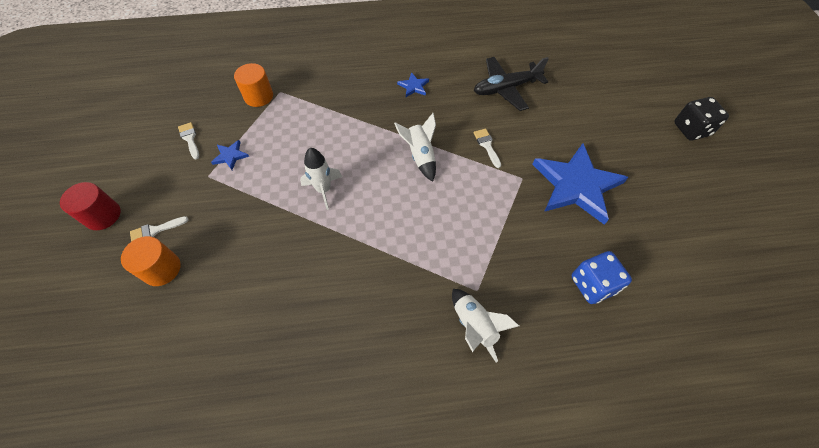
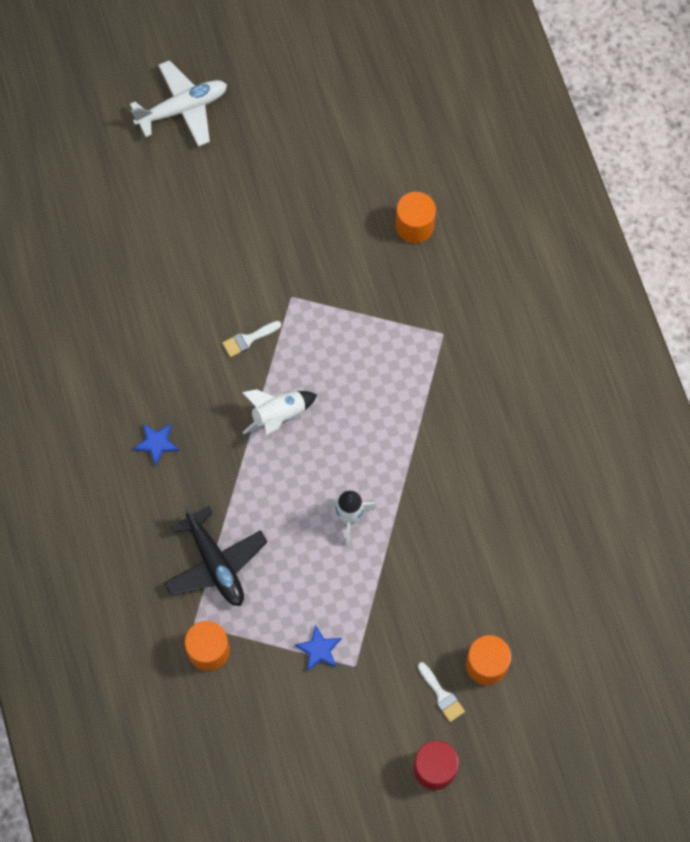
camera: 100 degrees left, 10 degrees up
white brush [178,122,199,159] -> none
white rocket [452,289,519,363] -> none
black plane [474,57,549,111] -> black plane moved to [164,506,267,606]
blue star [532,143,628,225] -> none
blue dice [572,251,632,304] -> orange cylinder [396,192,436,243]
black dice [674,97,729,140] -> white plane [130,60,227,147]

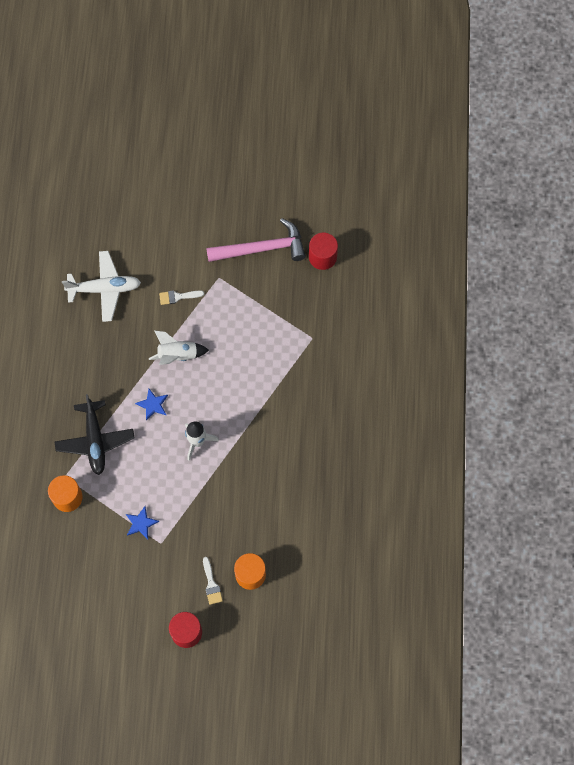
camera: 20 degrees right, 0 degrees up
white plane [130,60,227,147] -> white plane moved to [62,251,141,322]
blue star [133,424,179,466] -> blue star moved to [135,389,168,421]
orange cylinder [396,192,436,243] -> red cylinder [309,233,338,270]
none -> pink hammer [206,218,306,262]

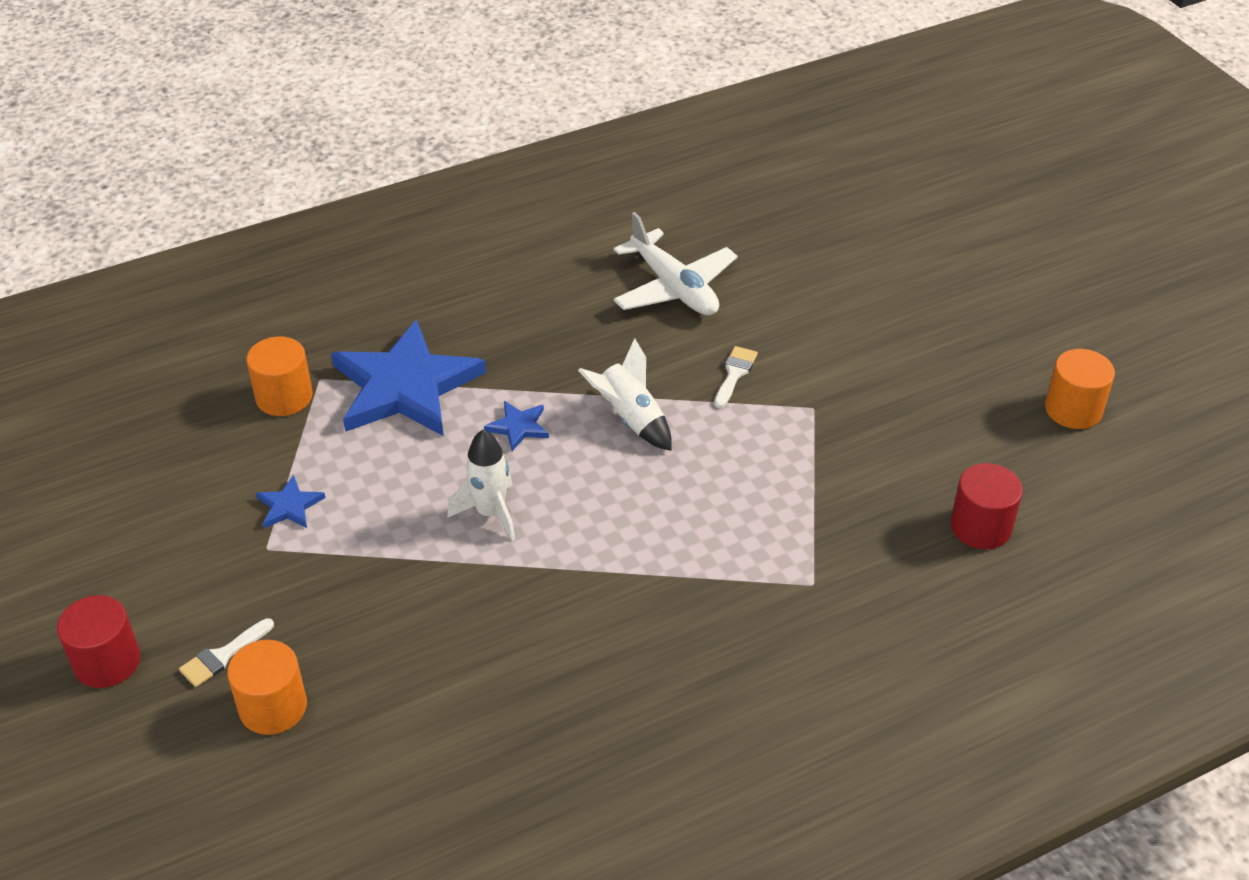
camera: 60 degrees right, 25 degrees down
black plane [55,394,134,475] -> blue star [331,319,486,436]
white brush [159,290,204,305] -> white brush turned 60 degrees clockwise [714,346,758,408]
pink hammer [206,218,306,262] -> none
none -> orange cylinder [1045,349,1115,429]

